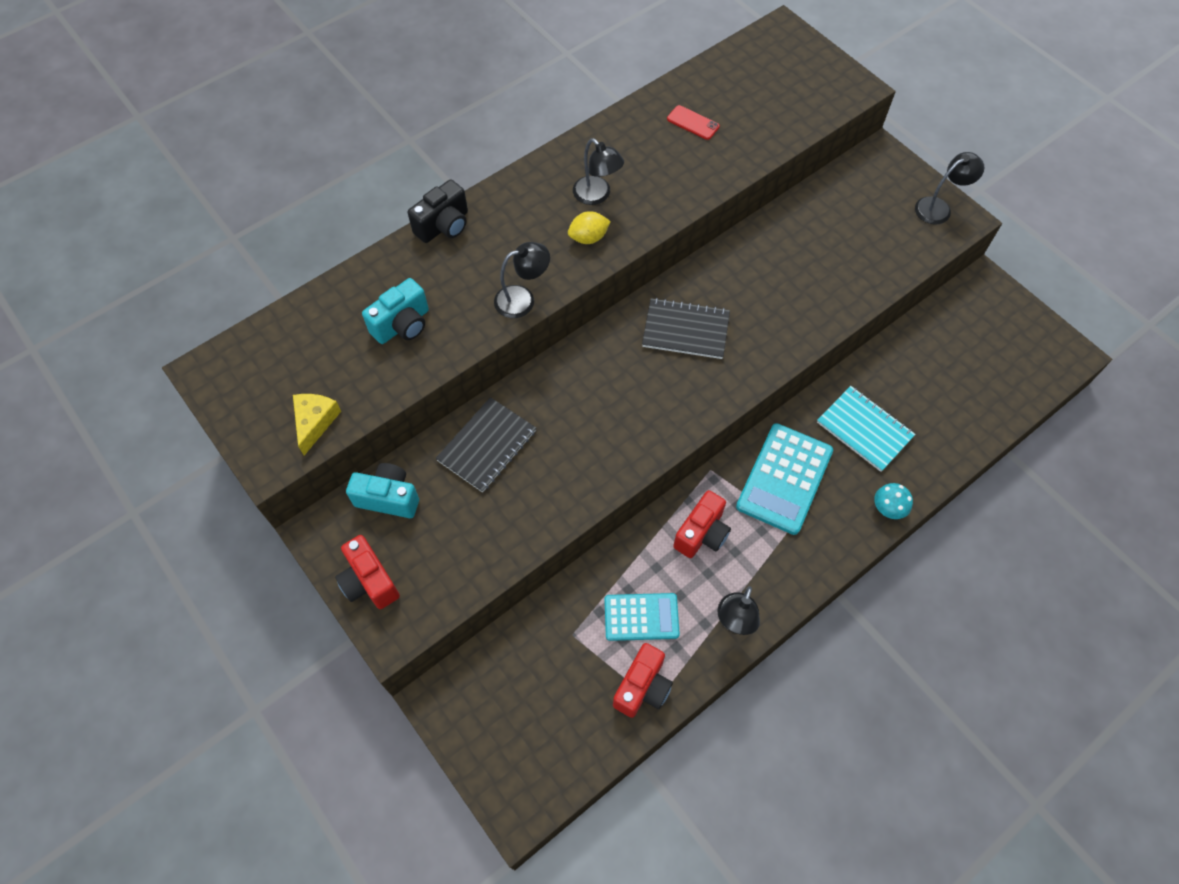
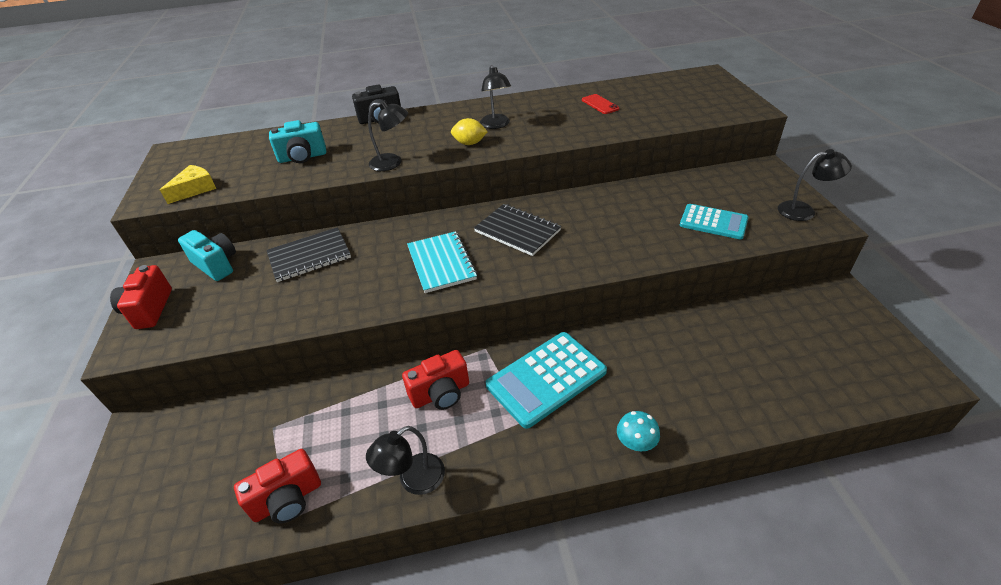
camera: 30 degrees right, 20 degrees down
turquoise calculator [604,593,680,641] -> turquoise calculator moved to [680,204,748,239]
turquoise notebook [817,386,915,472] -> turquoise notebook moved to [407,231,477,293]

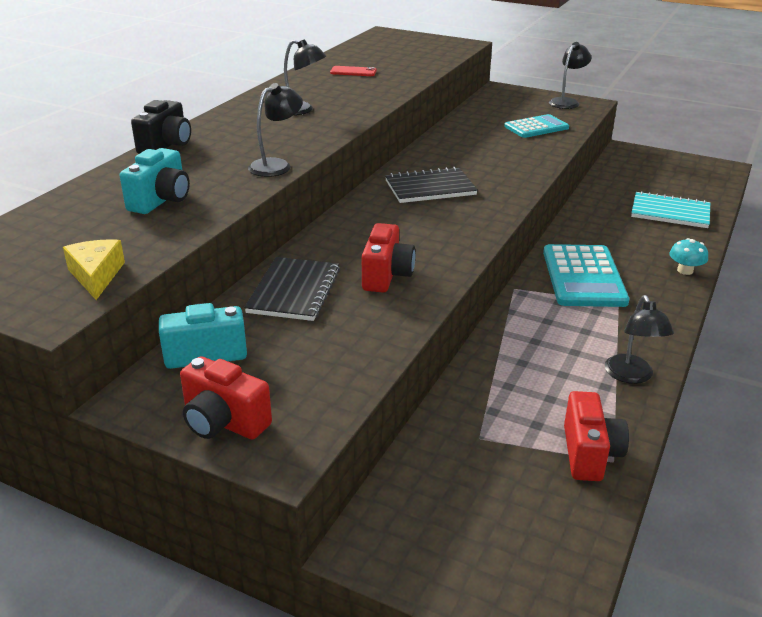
camera: 55 degrees left, 10 degrees down
red camera [402,350,469,410] -> red camera moved to [362,223,415,293]
turquoise notebook [407,231,477,293] -> turquoise notebook moved to [631,191,710,228]
yellow lemon [451,118,488,145] -> none

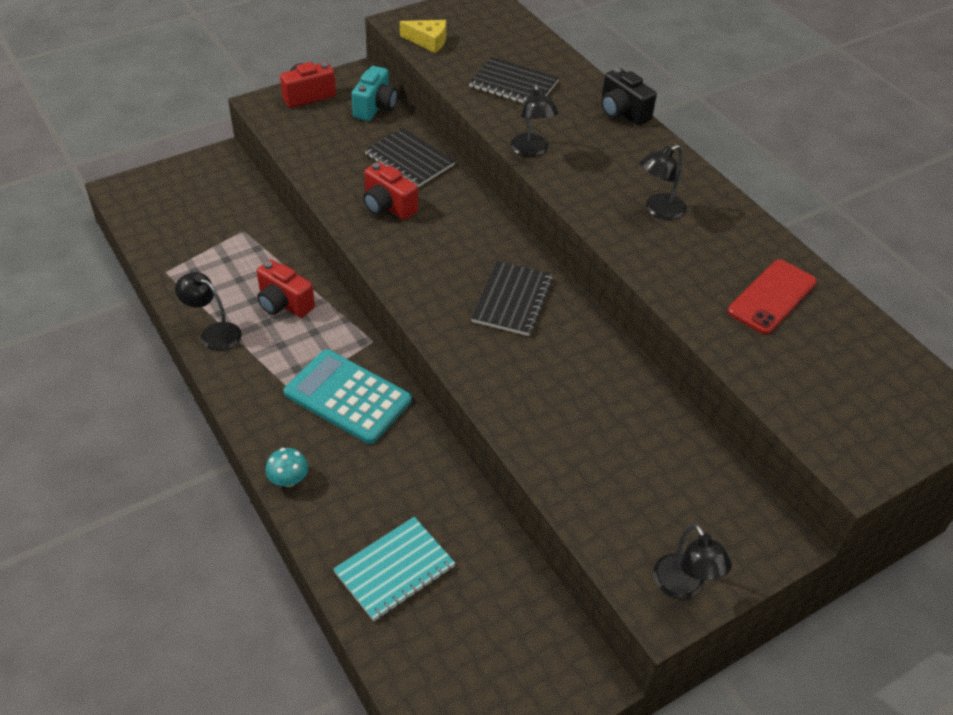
camera: 120 degrees right, 15 degrees up
turquoise camera [120,148,190,214] -> black notebook [469,57,559,104]
red phone [330,66,377,76] -> red phone [728,260,817,334], size x1.68
turquoise calculator [504,114,569,138] -> none
red camera [564,391,629,481] -> red camera moved to [257,259,315,318]

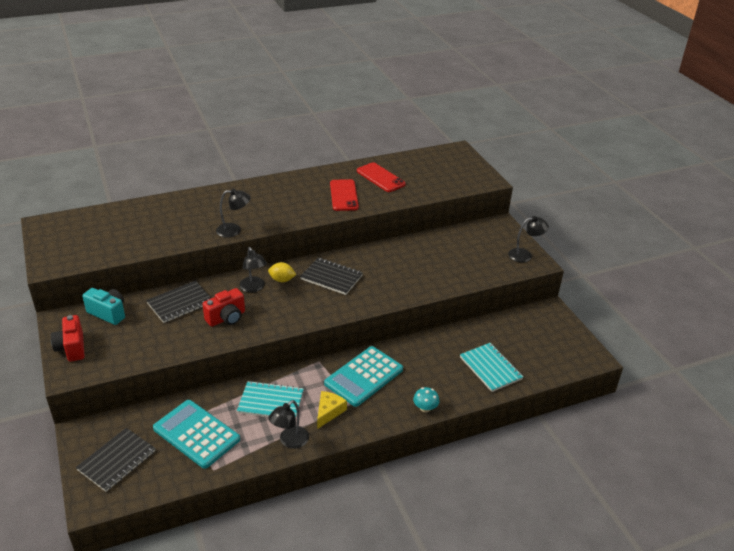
camera: 80 degrees left, 10 degrees down
red camera [257,259,315,318] -> turquoise notebook [237,381,304,418]
yellow cheese [400,20,446,53] -> yellow cheese moved to [317,391,347,429]
black notebook [469,57,559,104] -> black notebook moved to [76,428,155,492]
black camera [601,68,657,126] -> none
black lamp [640,145,686,220] -> black lamp moved to [240,247,267,292]
none -> turquoise calculator [153,400,240,469]
none -> yellow lemon [268,262,296,282]
none -> red phone [330,179,359,211]

